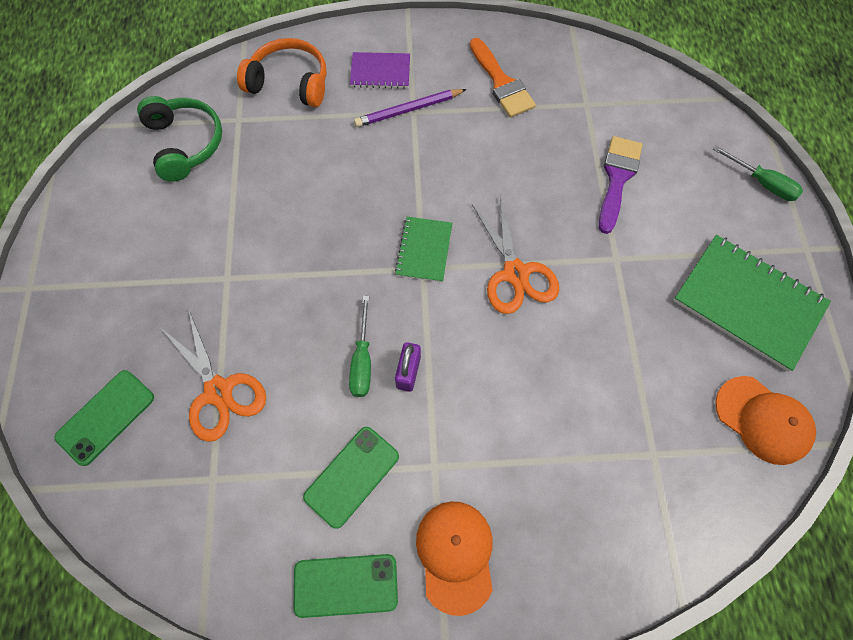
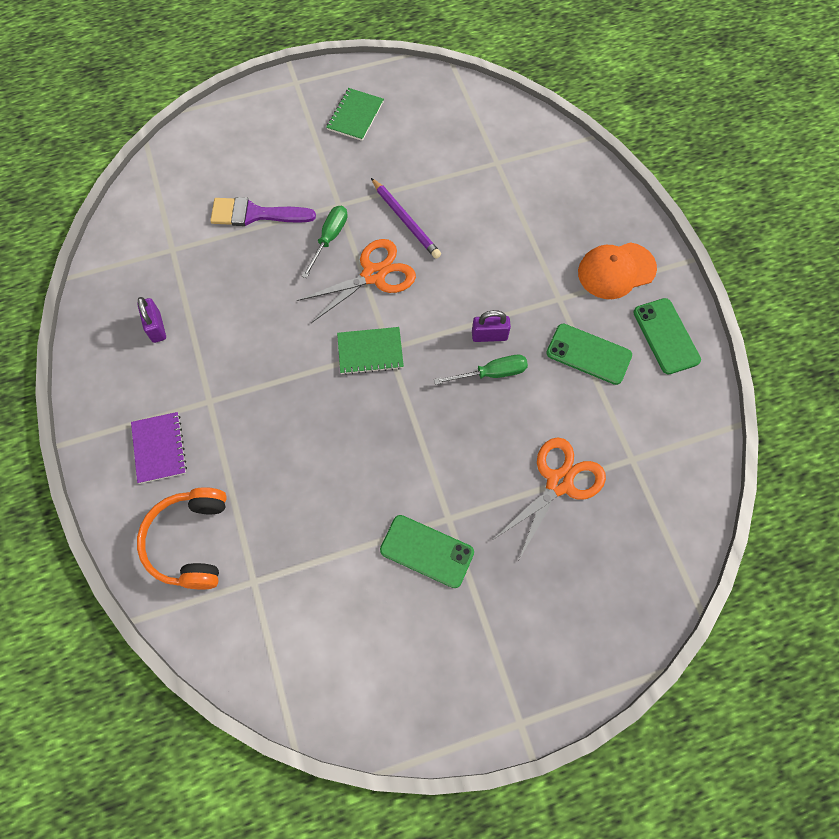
camera: 105 degrees left, 0 degrees up
green phone [55,370,154,466] -> green phone moved to [380,515,474,588]
green headphones [137,96,222,182] -> none
purple pencil [354,89,467,127] -> purple pencil moved to [371,178,441,259]
orange brush [470,38,536,118] -> purple padlock [137,297,166,343]
green notebook [673,235,831,372] -> green notebook [326,88,384,141], size x0.55
green screwdriver [713,145,803,201] -> green screwdriver moved to [302,206,347,278]
orange cap [715,376,816,465] -> none

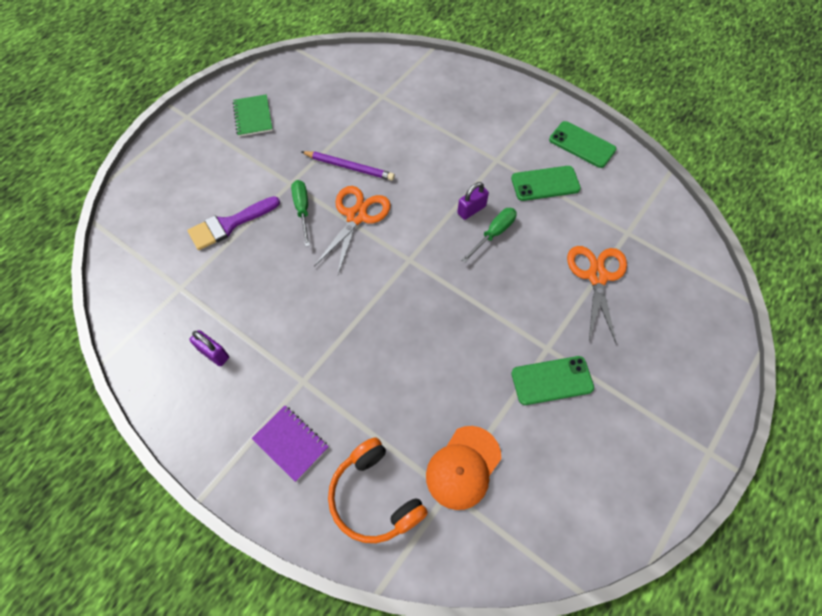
camera: 35 degrees left, 5 degrees down
green notebook [337,327,404,375] -> none
orange cap [578,242,657,299] -> orange cap moved to [426,426,501,510]

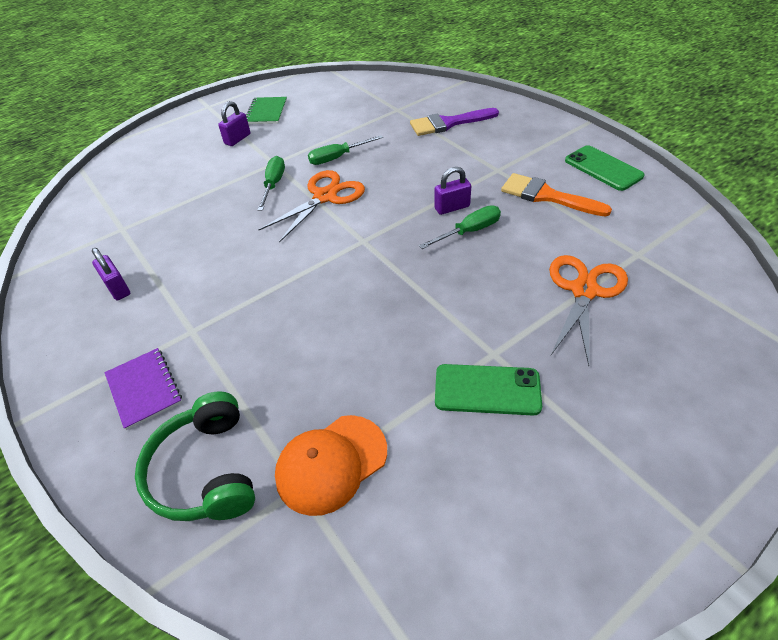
camera: 20 degrees right, 15 degrees down
purple brush [187,196,280,250] -> purple brush moved to [410,108,499,136]
purple pencil [301,151,395,181] -> green screwdriver [308,135,383,165]
orange headphones [328,437,428,543] -> green headphones [135,391,255,521]
green phone [511,166,581,201] -> orange brush [501,173,612,217]
none -> purple padlock [218,101,250,146]

